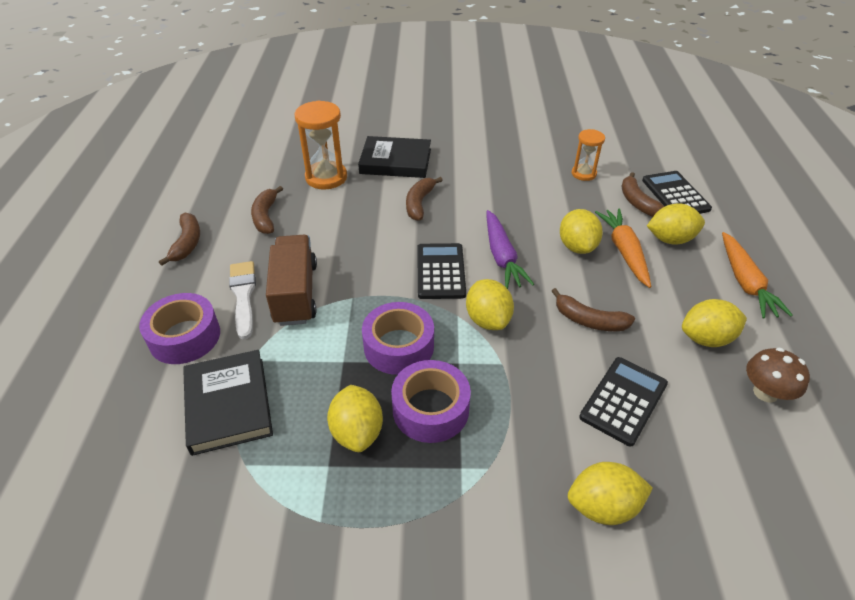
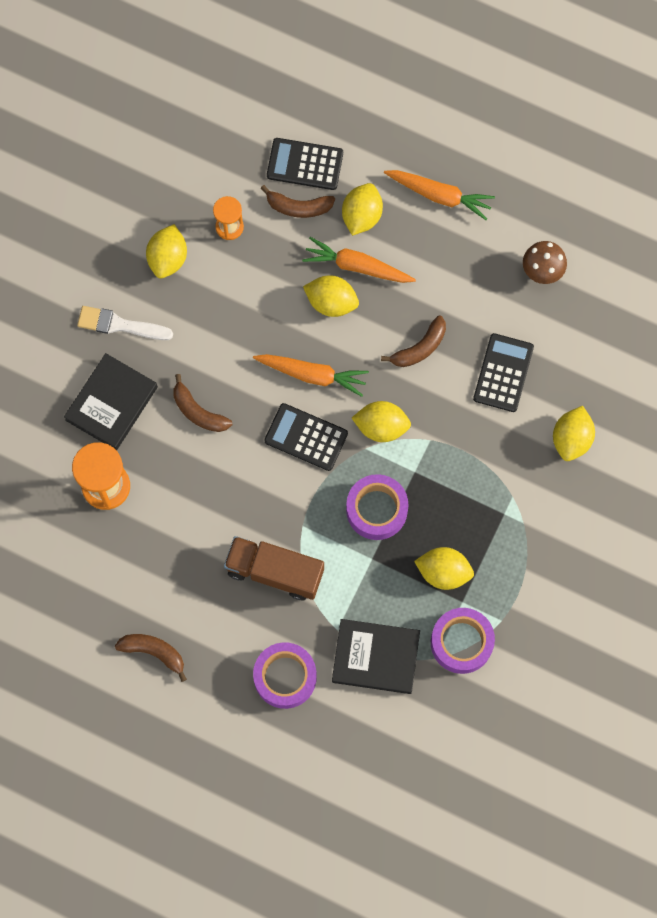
camera: 65 degrees left, 30 degrees up
white brush [229,261,256,339] -> white brush moved to [77,306,173,340]
brown banana [251,186,283,234] -> none
purple tape [391,360,471,443] -> purple tape moved to [431,608,495,674]
purple carrot [487,210,534,289] -> orange carrot [253,354,369,397]
black calculator [579,357,668,447] -> black calculator turned 45 degrees clockwise [473,333,534,412]
yellow lemon [682,299,747,347] -> yellow lemon moved to [146,224,187,279]

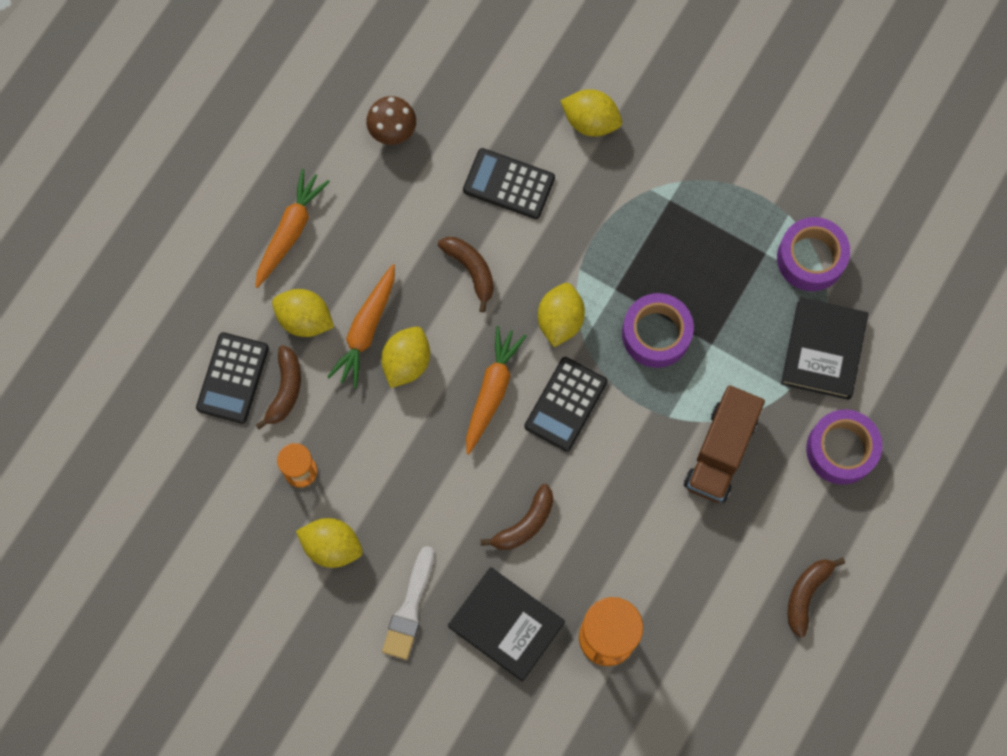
camera: 85 degrees left, 0 degrees up
yellow lemon [414,547,474,590] -> none

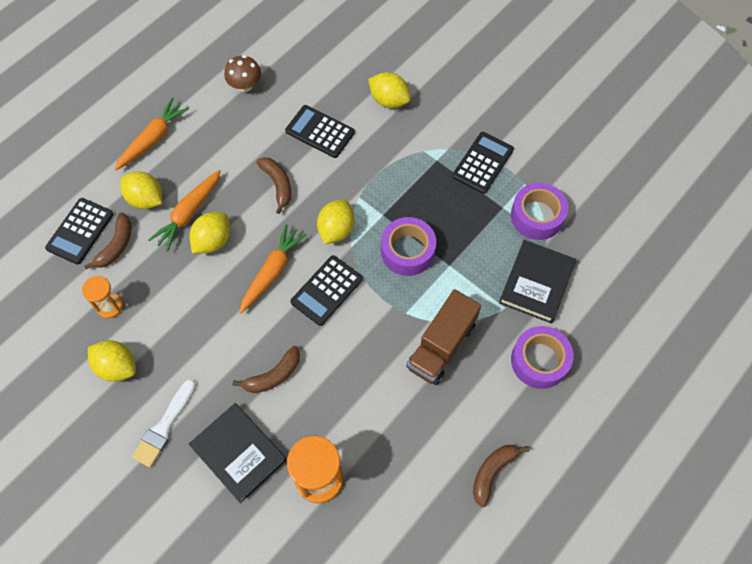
camera: 10 degrees right, 10 degrees down
none -> black calculator [452,132,514,194]

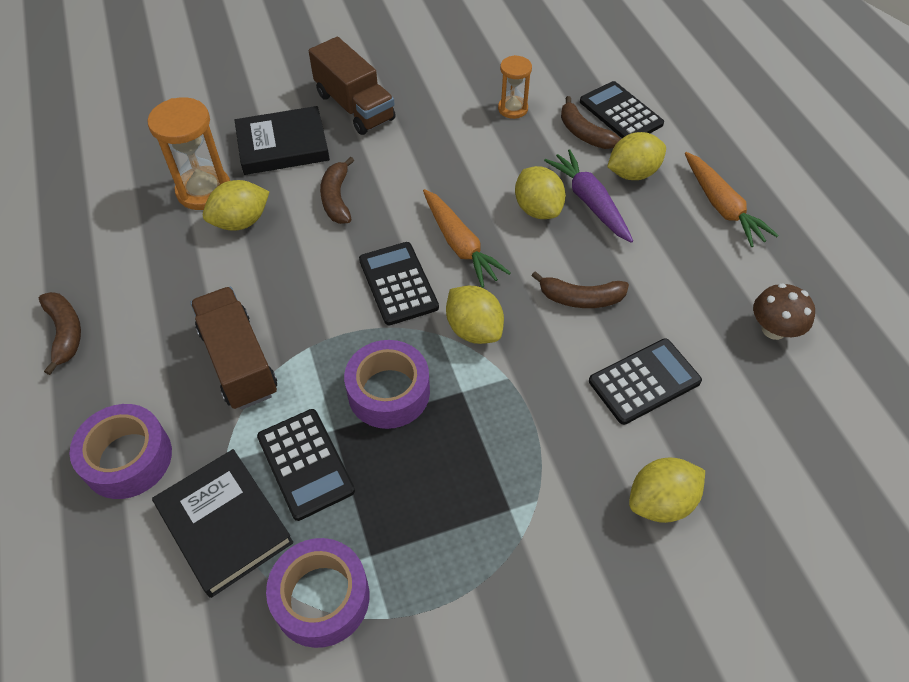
camera: 120 degrees right, 10 degrees down
yellow lemon [88,340,136,382] -> yellow lemon moved to [203,180,270,231]
white brush [132,379,196,468] -> brown truck [309,37,396,135]
orange carrot [148,170,221,252] -> purple carrot [544,149,633,243]
black calculator [452,132,514,194] -> black calculator moved to [257,409,355,521]

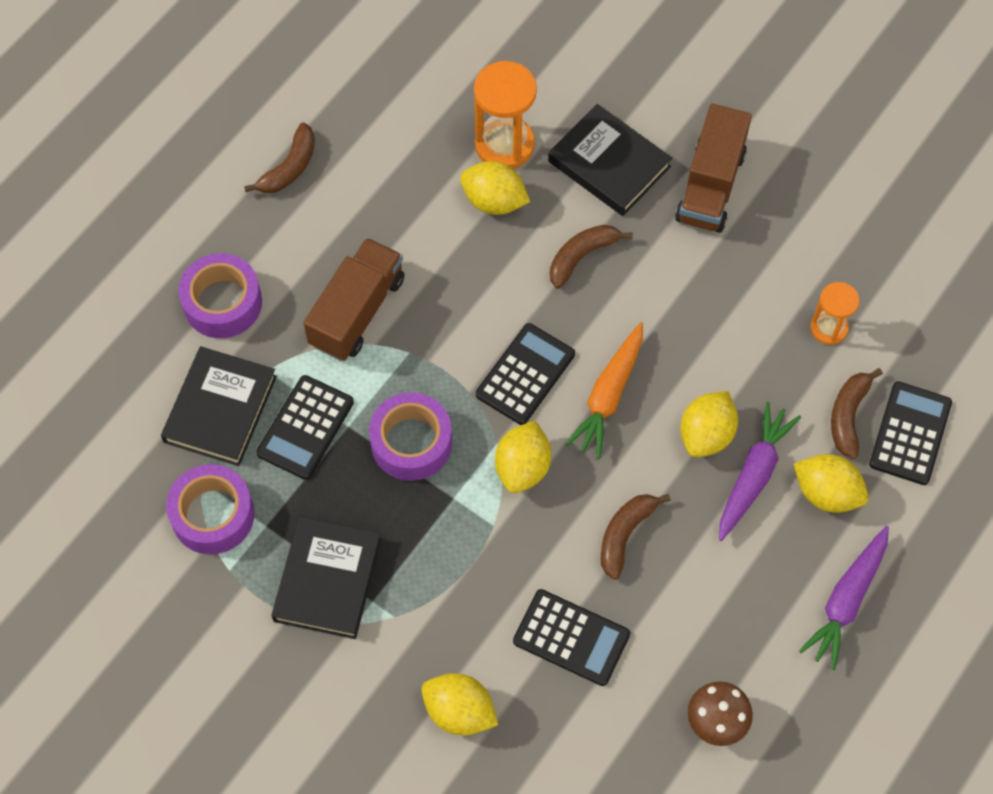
camera: 55 degrees right, 10 degrees up
brown banana [532,271,629,308] -> brown banana turned 60 degrees clockwise [601,494,671,580]
orange carrot [685,152,779,247] -> purple carrot [799,526,889,670]
none -> black book [271,516,382,639]

